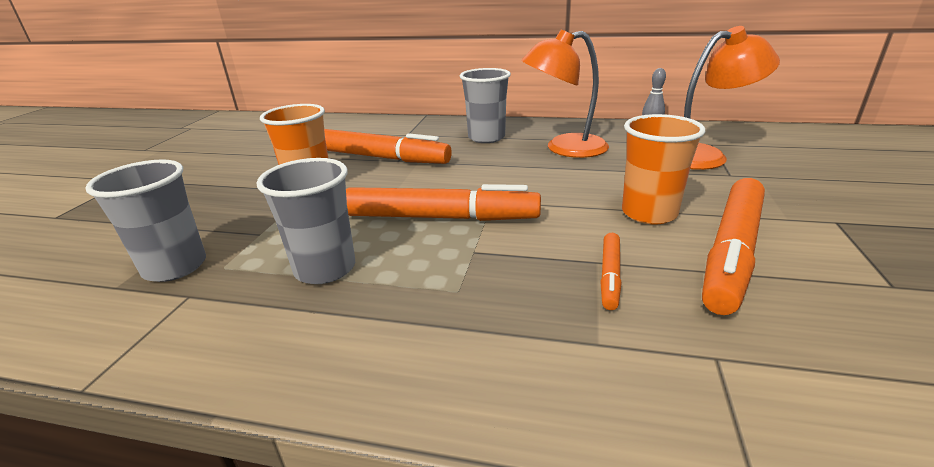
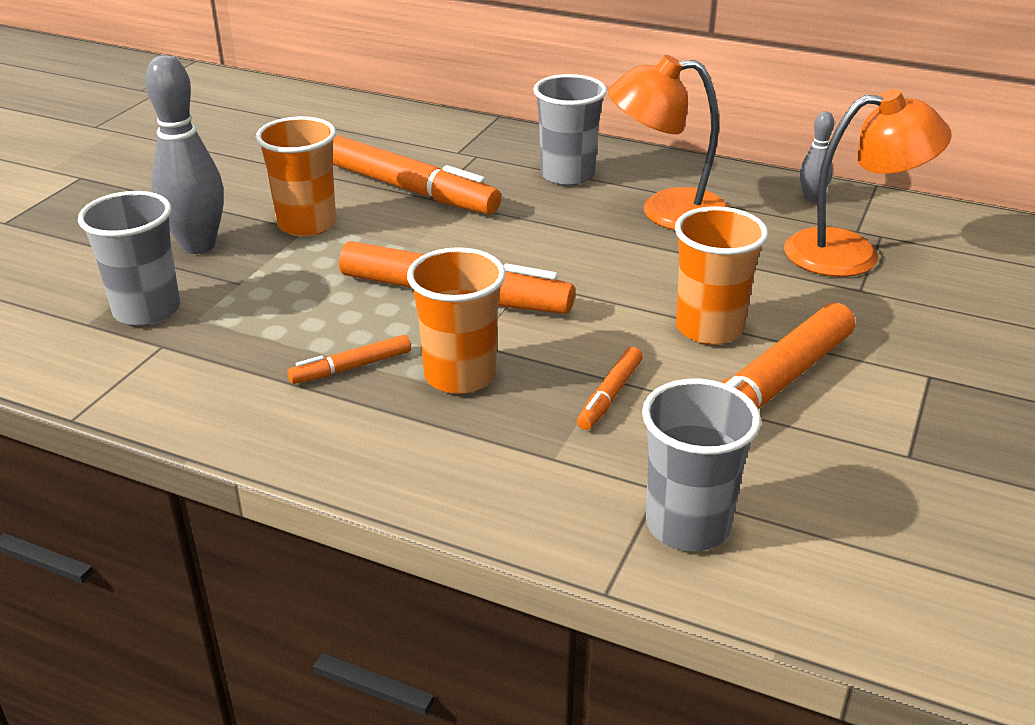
camera: 10 degrees right, 5 degrees up
grey cup [256,158,355,284] -> grey cup moved to [642,379,761,551]
none -> grey bowling pin [145,55,224,254]
none -> orange marker [287,335,411,384]
none -> orange cup [407,247,506,394]

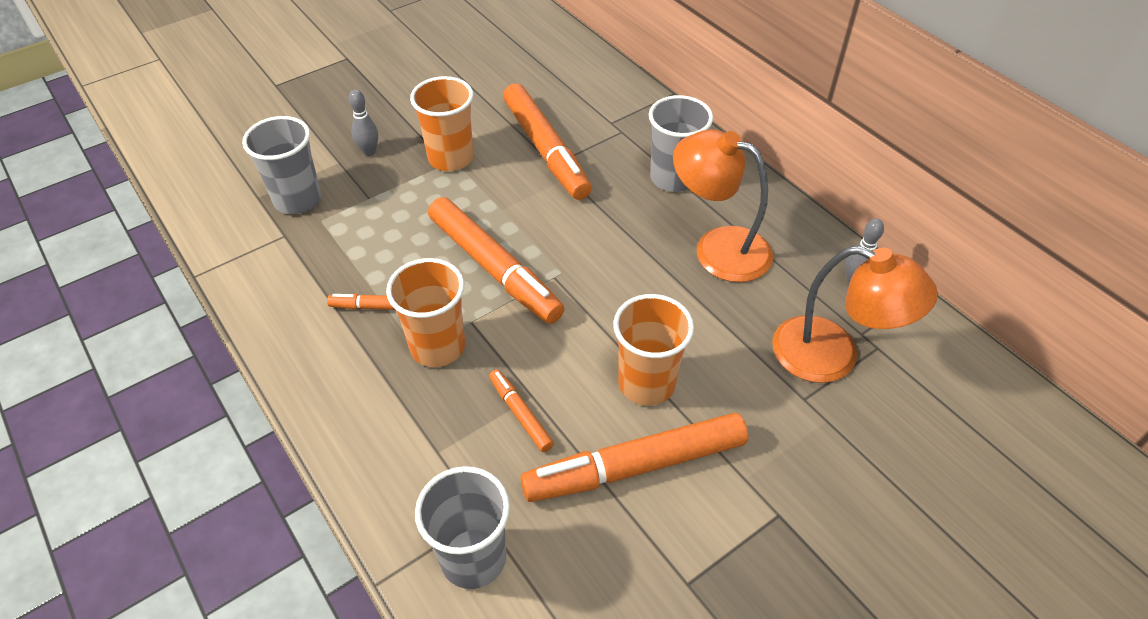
camera: 30 degrees right, 15 degrees up
grey bowling pin [145,55,224,254] -> grey bowling pin [349,89,378,156], size x0.50
orange marker [577,347,643,430] -> orange marker turned 90 degrees clockwise [489,369,554,452]

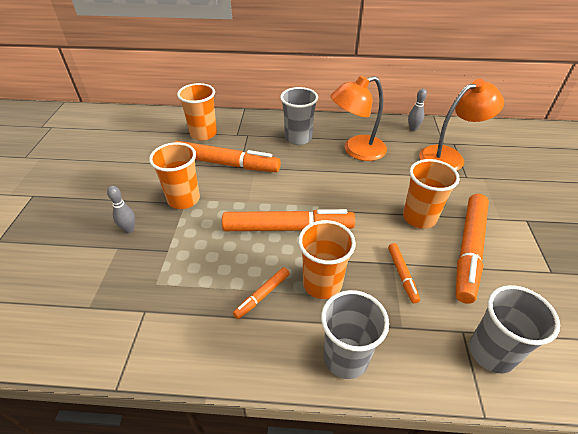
camera: 50 degrees left, 5 degrees down
grey cup [242,116,321,214] -> grey cup moved to [321,290,389,379]
orange marker [489,369,554,452] -> orange marker turned 105 degrees counterclockwise [388,243,420,303]
none -> orange cup [177,83,217,141]

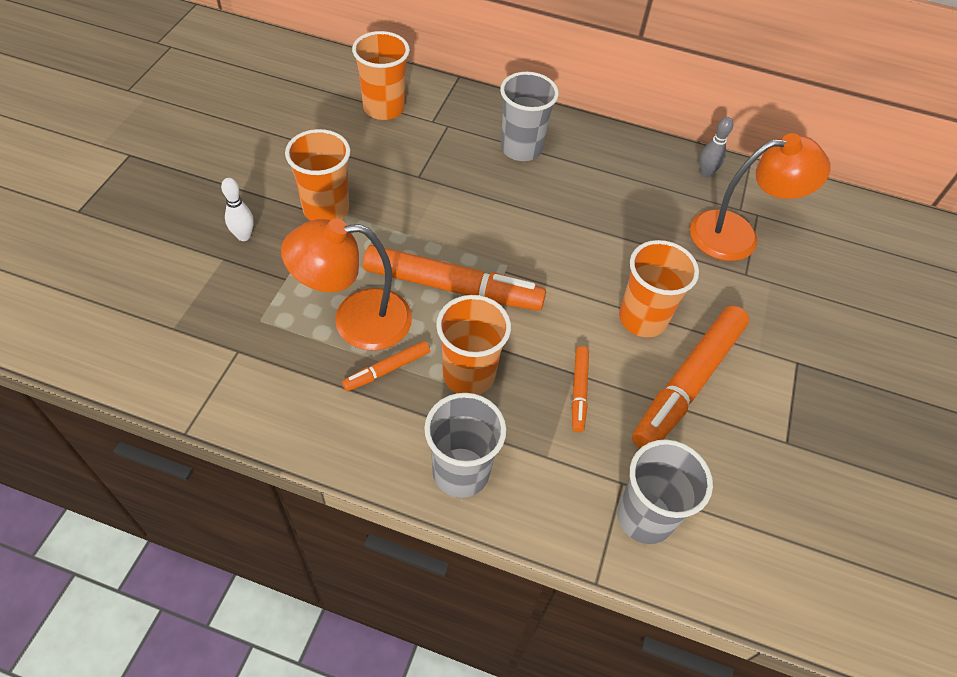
camera: 10 degrees right, 10 degrees up
grey bowling pin [107,186,135,233] -> white bowling pin [221,178,254,241]
orange marker [175,141,281,172] -> none
orange lamp [330,76,387,161] -> orange lamp moved to [281,219,412,351]

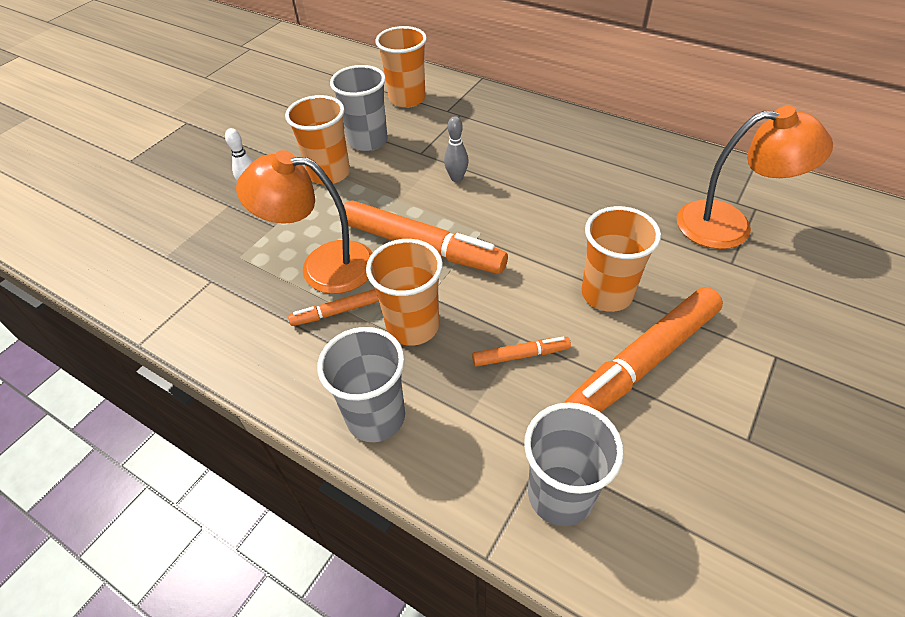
camera: 20 degrees right, 5 degrees down
grey cup [500,72,559,161] -> grey cup moved to [330,65,388,151]
orange marker [572,346,589,432] -> orange marker turned 120 degrees counterclockwise [472,337,571,367]
grey bowling pin [699,117,733,178] -> grey bowling pin moved to [444,116,469,182]

